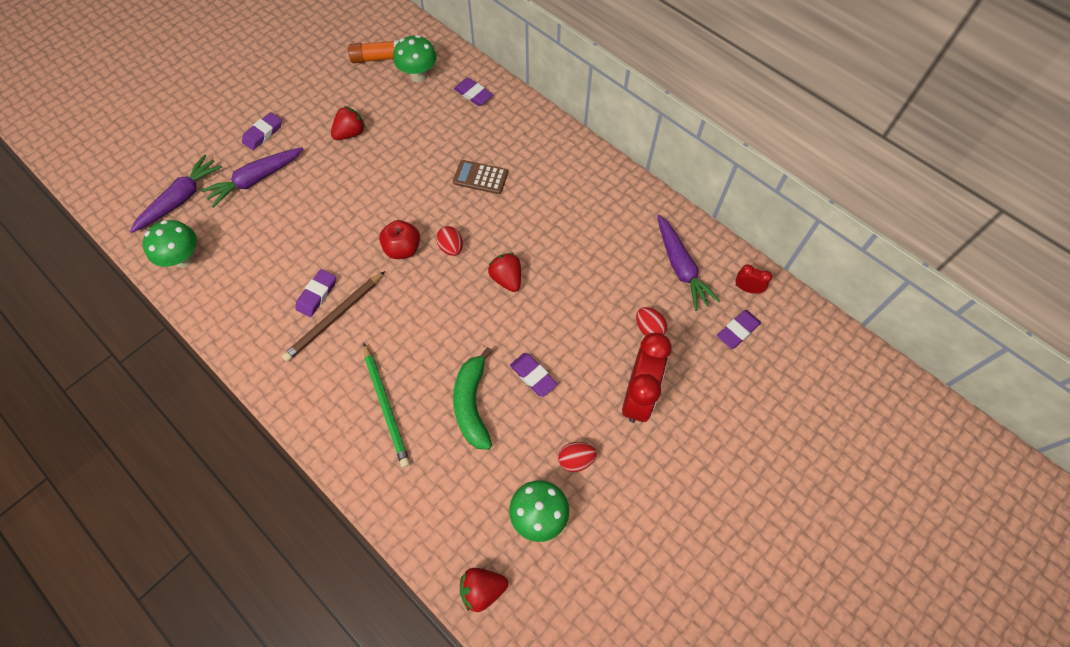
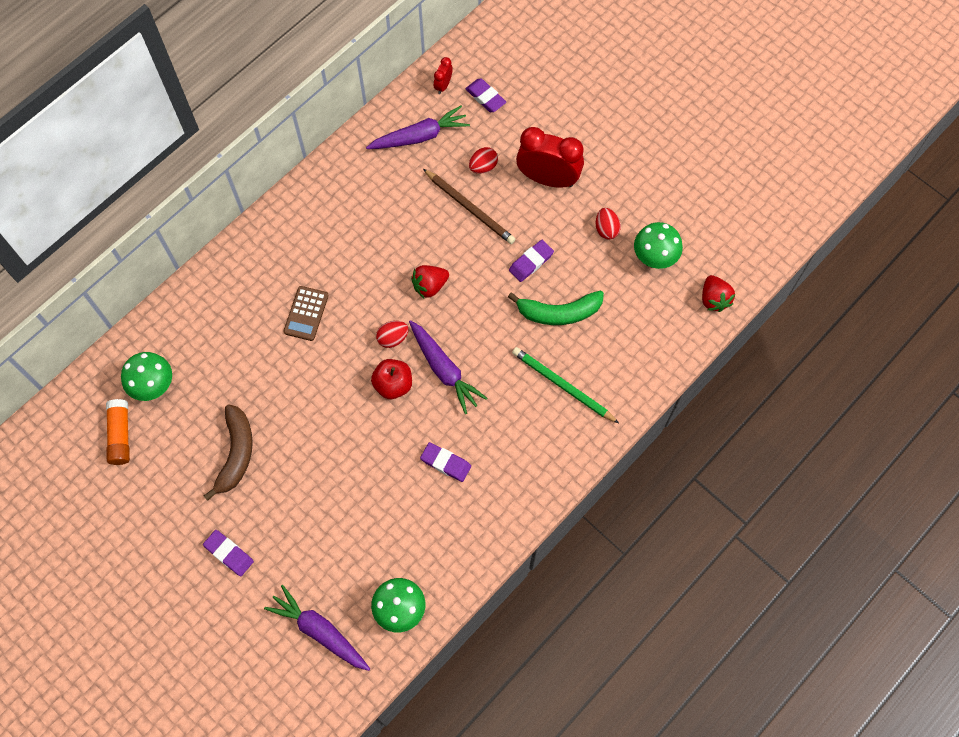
camera: 90 degrees left, 5 degrees up
purple carrot [201,147,303,208] -> purple carrot moved to [409,320,487,414]
brown pencil [282,271,385,362] -> brown pencil moved to [423,169,515,244]
red strawberry [331,106,366,140] -> brown banana [204,404,253,501]
green pencil [363,343,410,468] -> green pencil turned 120 degrees counterclockwise [512,347,619,423]
purple eraser [454,78,493,106] -> none

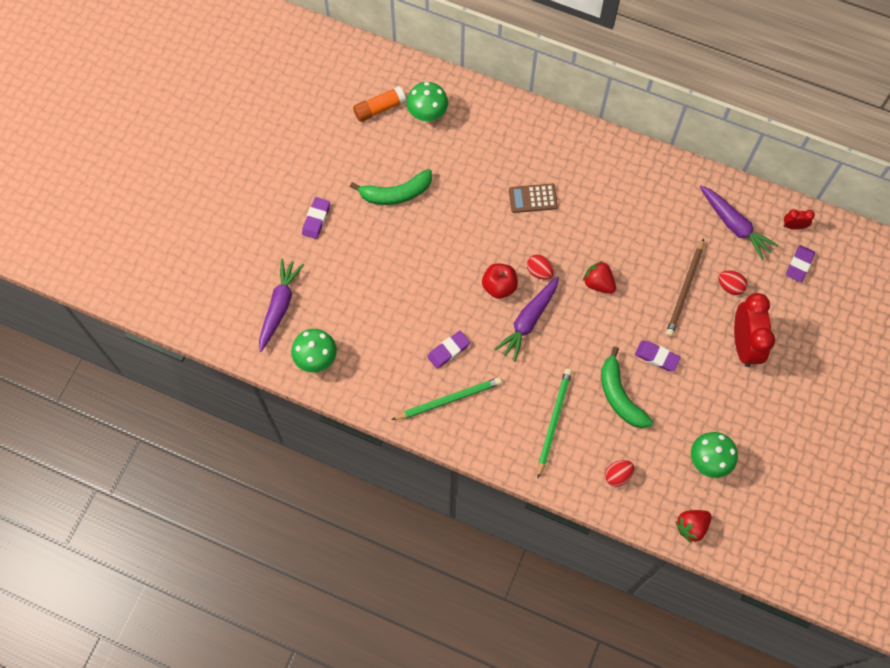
camera: 70 degrees right, 0 degrees up
brown banana [204,404,253,501] -> green banana [350,169,432,205]
purple eraser [420,442,471,482] -> purple eraser turned 45 degrees clockwise [427,331,470,369]
red egg [596,208,621,240] -> red egg moved to [605,460,634,487]
none -> green pencil [391,377,502,420]

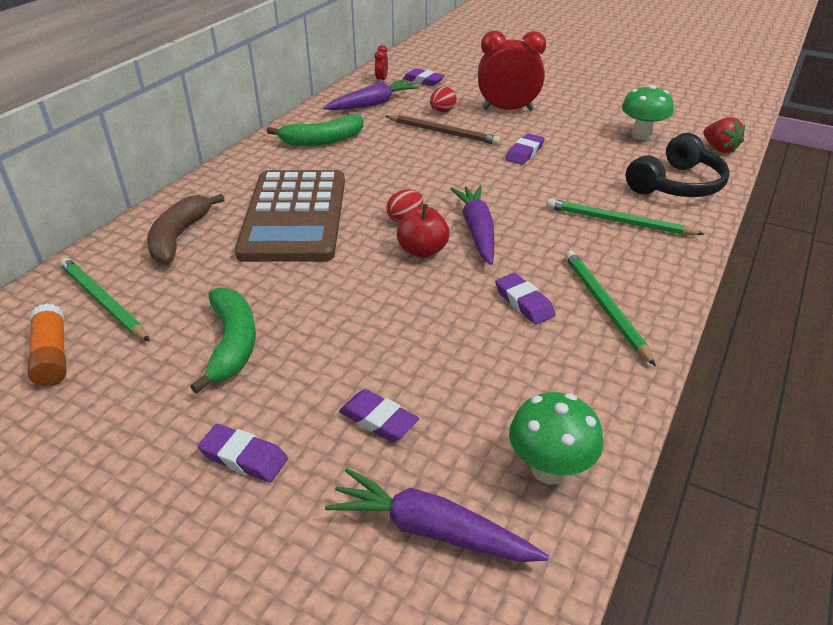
camera: 85 degrees left, 30 degrees down
green mushroom [406,82,448,122] -> green pencil [59,257,150,342]
purple carrot [494,276,559,362] -> purple carrot turned 135 degrees counterclockwise [450,186,494,265]
brown calculator [509,184,558,213] -> brown calculator [235,170,345,262], size x2.37
red strawberry [583,261,616,294] -> none
green banana [601,347,653,428] -> green banana moved to [267,115,364,146]
red egg [605,460,634,487] -> black headphones [626,133,730,197]
none -> brown banana [147,194,225,265]
none -> purple eraser [339,389,419,442]

